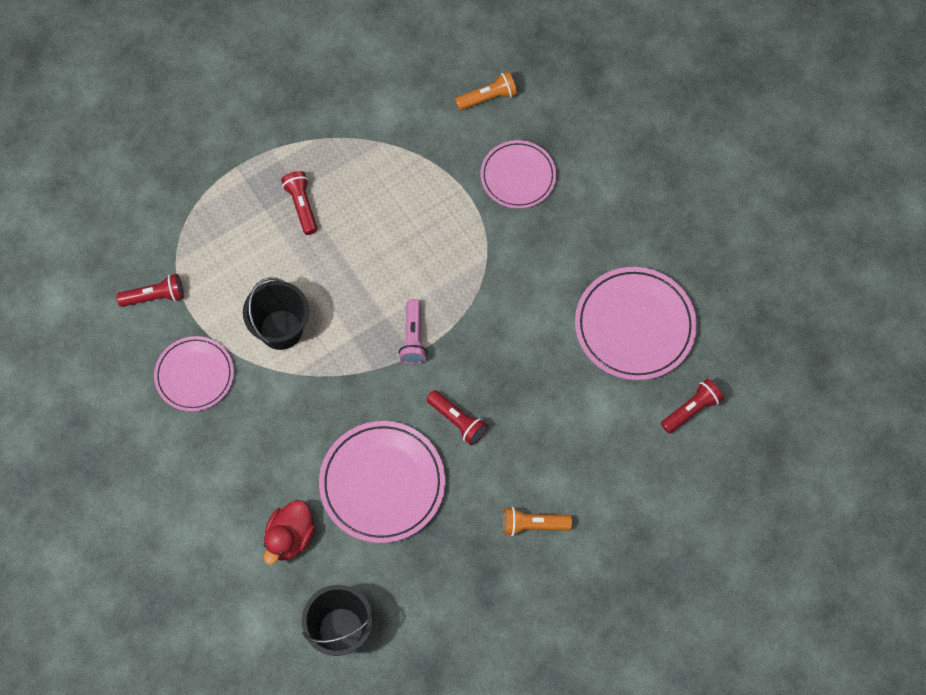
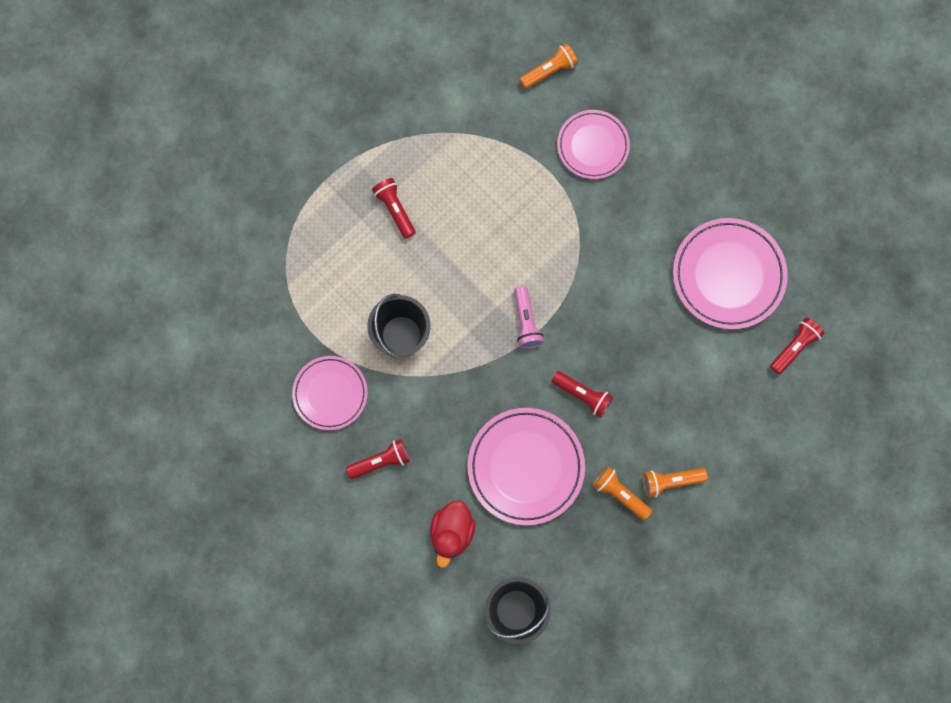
camera: 10 degrees left, 10 degrees up
red flashlight [116,274,184,307] -> red flashlight moved to [346,439,410,479]
none -> orange flashlight [592,466,652,520]

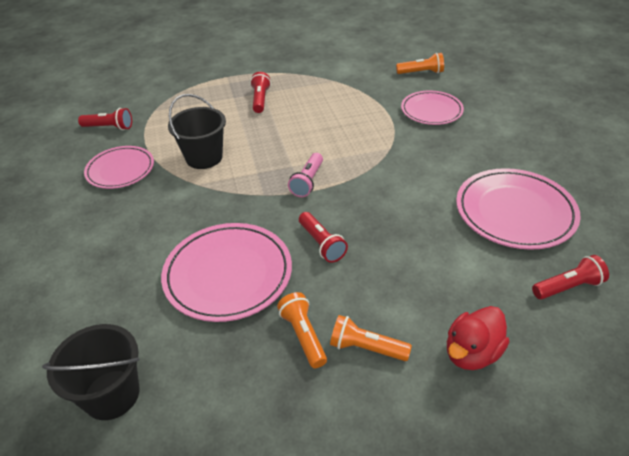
camera: 30 degrees right, 35 degrees down
red flashlight [346,439,410,479] -> red flashlight moved to [78,108,132,130]
red duck [430,501,476,568] -> red duck moved to [447,306,509,370]

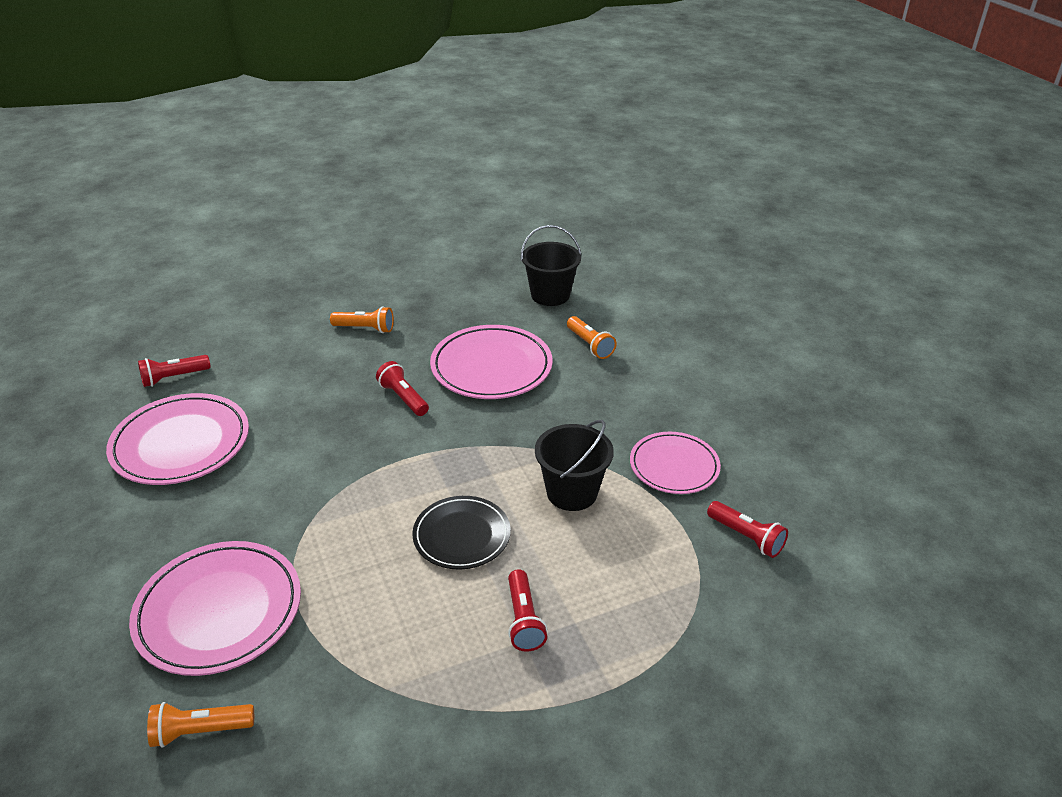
camera: 170 degrees right, 5 degrees down
red flashlight [78,108,132,130] -> red flashlight turned 135 degrees counterclockwise [707,501,788,558]
orange flashlight [277,292,327,368] -> orange flashlight moved to [567,316,617,359]
pink flashlight [288,153,323,197] -> none
pink plate [401,91,464,125] -> pink plate [129,541,301,676], size x1.54
red duck [447,306,509,370] -> none
none -> black plate [412,496,511,569]

